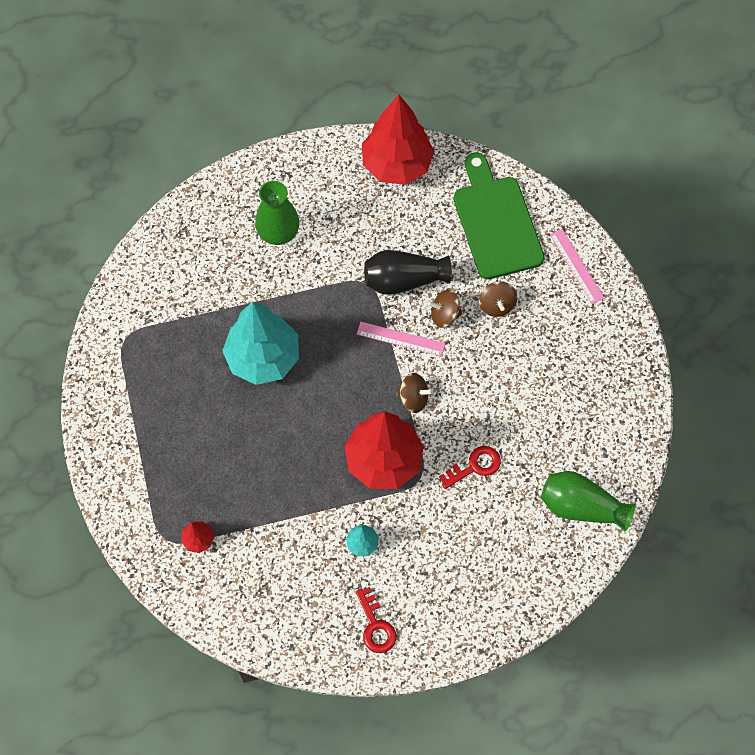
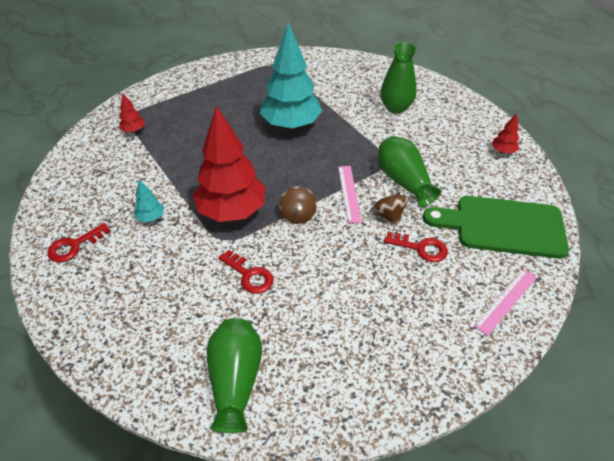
camera: 70 degrees right, 20 degrees down
red tree [362,94,434,185] -> red tree [492,113,519,154], size x0.41
black vase [364,250,452,295] -> green vase [378,136,441,207]
green cutting board [454,152,545,279] -> green cutting board turned 135 degrees counterclockwise [423,196,569,259]
brown spinning top [479,281,517,317] -> red key [384,232,448,262]

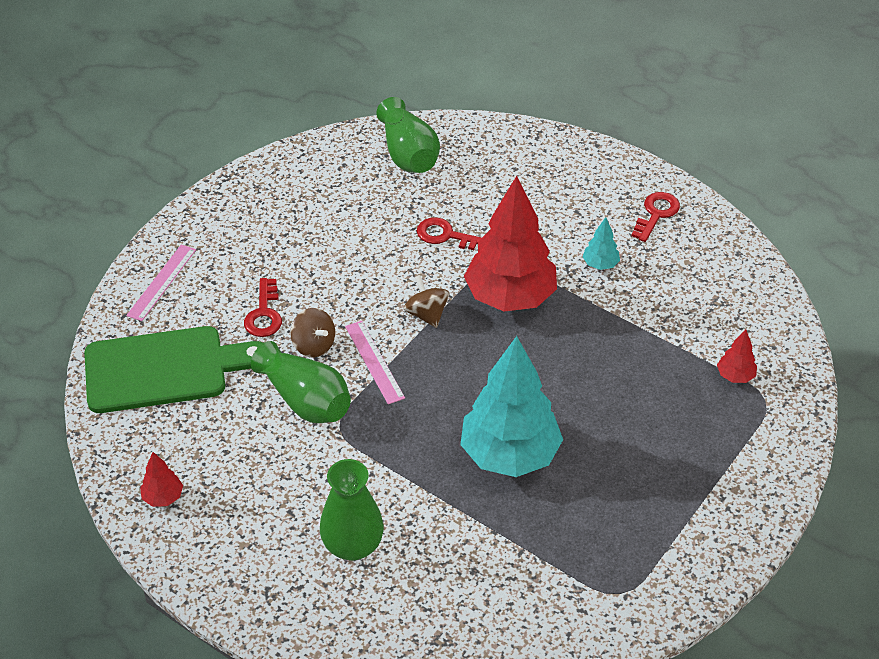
camera: 160 degrees right, 0 degrees up
red key [384,232,448,262] -> red key turned 90 degrees counterclockwise [244,278,282,337]

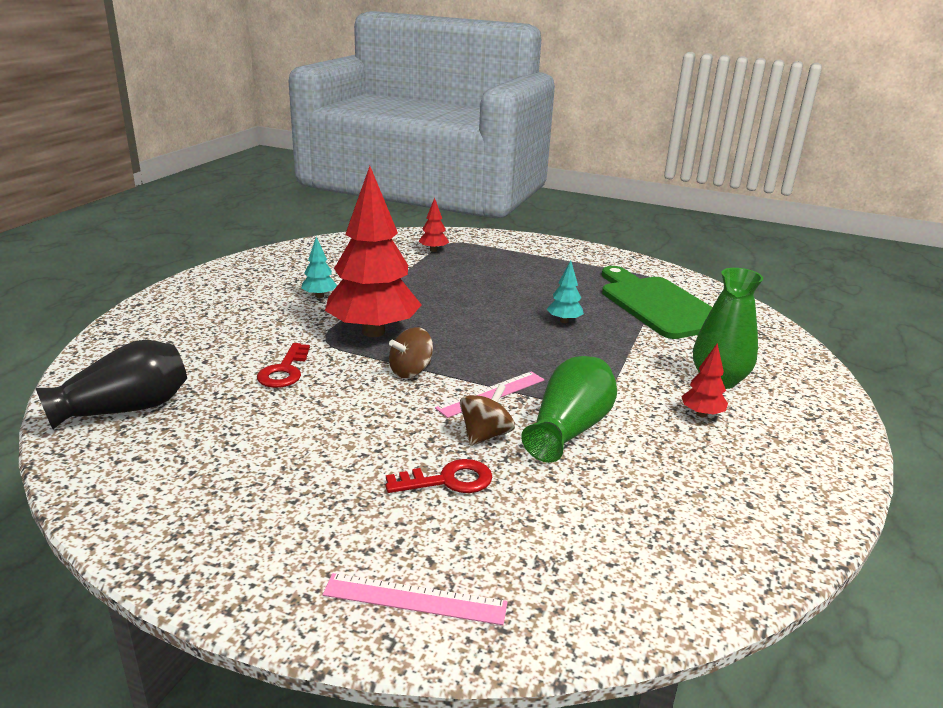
camera: 105 degrees left, 20 degrees down
green cutting board [84,326,263,413] -> green cutting board moved to [602,266,712,339]
red tree [140,452,183,507] -> red tree moved to [681,344,728,417]
green vase [376,97,440,173] -> black vase [36,340,187,429]
turquoise tree [460,336,563,477] -> turquoise tree [547,260,584,323], size x0.41
red key [632,192,680,242] -> none

